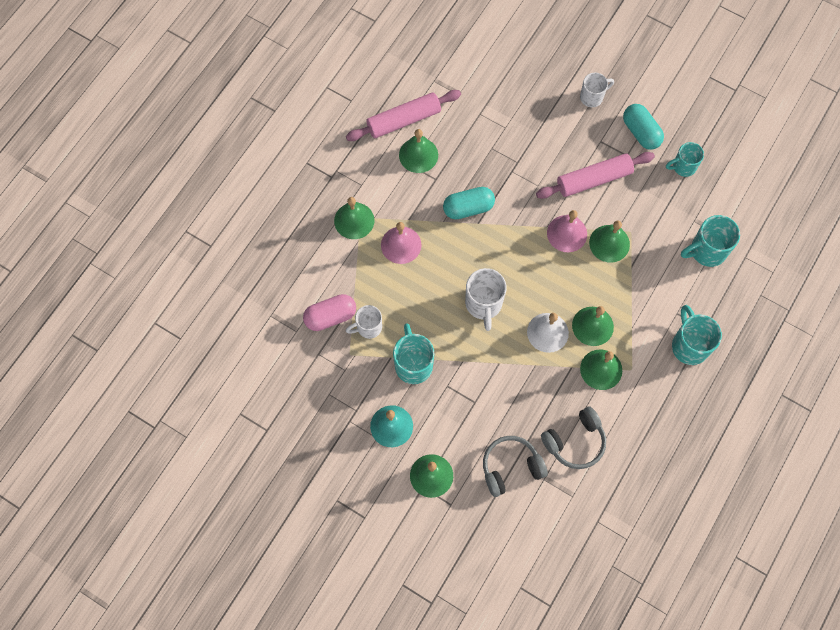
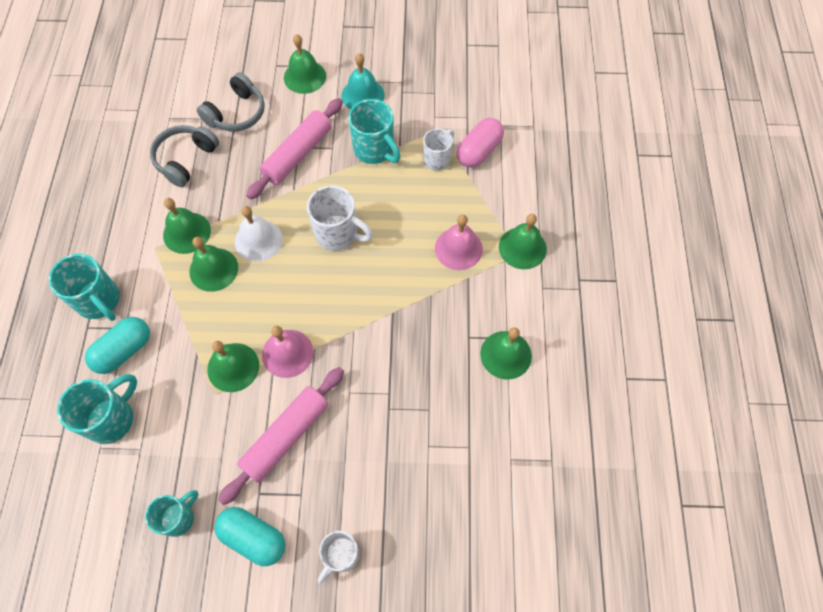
camera: 150 degrees right, 5 degrees down
pink rolling pin [346,90,461,141] -> pink rolling pin moved to [246,98,343,200]
turquoise capsule [443,187,495,219] -> turquoise capsule moved to [85,317,150,374]
white mug [465,268,507,331] -> white mug turned 150 degrees clockwise [307,185,373,251]

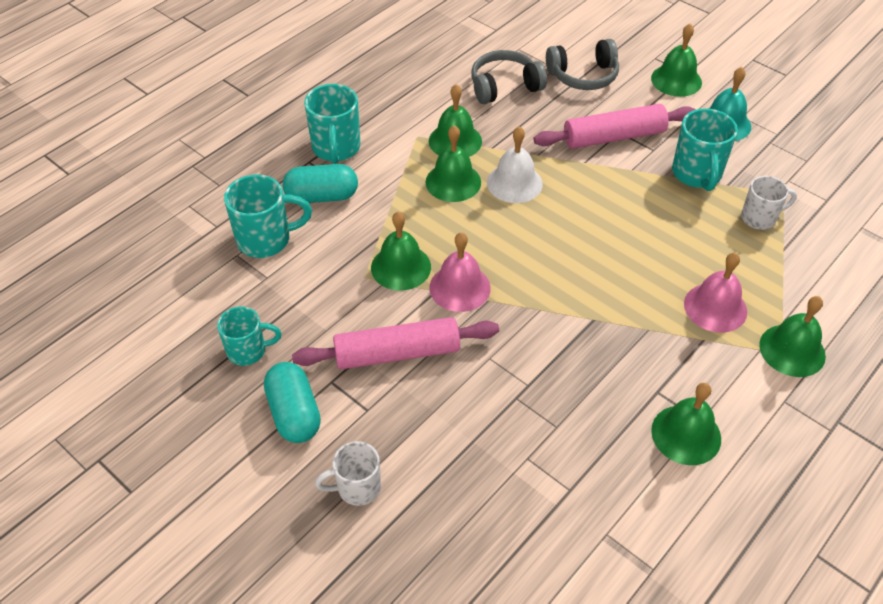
camera: 40 degrees right, 15 degrees down
white mug [307,185,373,251] -> none
pink capsule [457,118,504,167] -> none

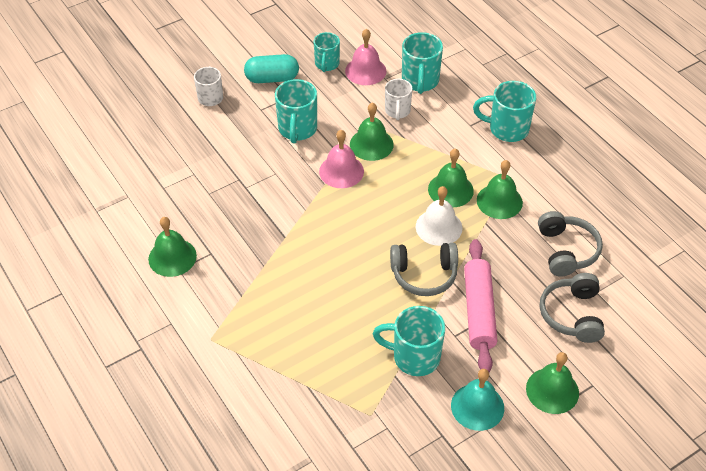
camera: 105 degrees right, 0 degrees up
turquoise capsule [283,164,358,203] -> none
pink rolling pin [292,317,499,369] -> turquoise mug [275,79,317,144]
pink bell [684,253,747,333] -> pink bell moved to [345,29,386,85]
white mug [741,176,797,230] -> white mug moved to [385,79,413,120]
green bell [759,296,826,377] -> none
none -> grey headphones [390,243,458,296]

